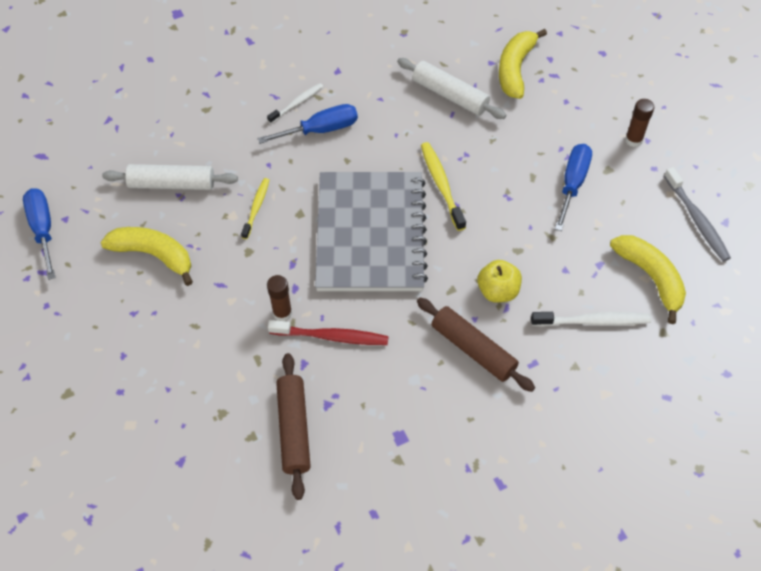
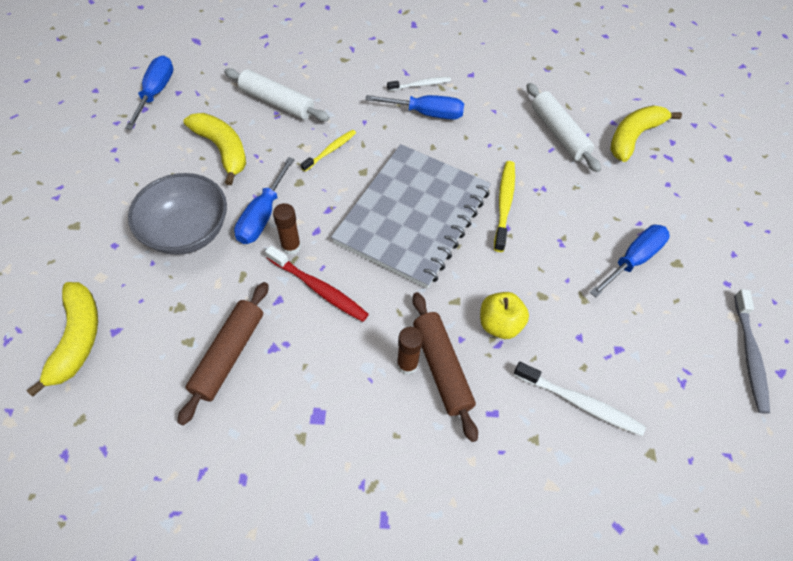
camera: 25 degrees right, 0 degrees up
yellow banana [610,235,686,324] -> yellow banana moved to [26,282,98,397]
brown glue stick [625,99,654,147] -> brown glue stick moved to [397,327,423,375]
none -> grey bowl [128,173,227,255]
none -> blue screwdriver [234,157,295,244]

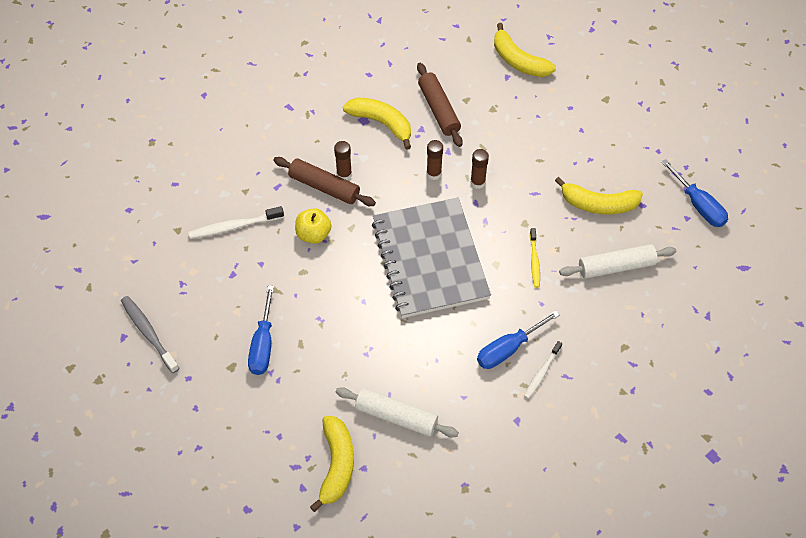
camera: 140 degrees right, 0 degrees up
grey bowl [128,173,227,255] -> none
blue screwdriver [234,157,295,244] -> none
red toothbrush [265,246,369,322] -> brown glue stick [426,140,443,180]
yellow toothbrush [494,161,515,252] -> none
none -> yellow banana [343,98,411,150]

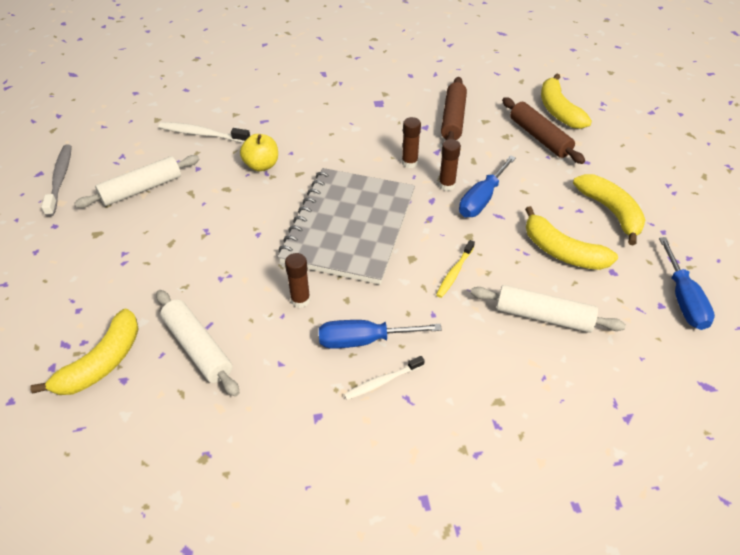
camera: 30 degrees right, 10 degrees down
blue screwdriver [248,285,274,375] -> blue screwdriver moved to [459,155,516,217]
brown rolling pin [273,157,376,206] -> brown rolling pin moved to [502,97,585,164]
brown glue stick [334,141,352,180] -> brown glue stick moved to [285,253,310,308]
yellow banana [343,98,411,150] -> yellow banana moved to [573,174,645,246]
none -> white rolling pin [74,155,200,208]

